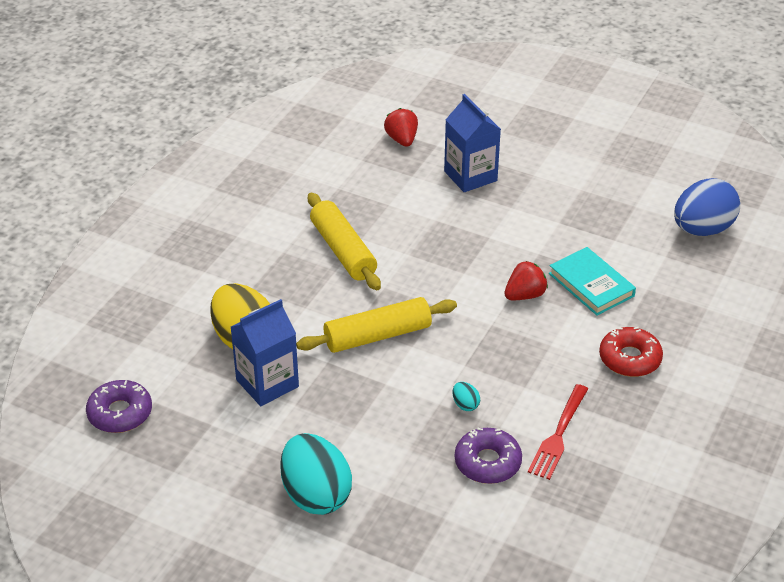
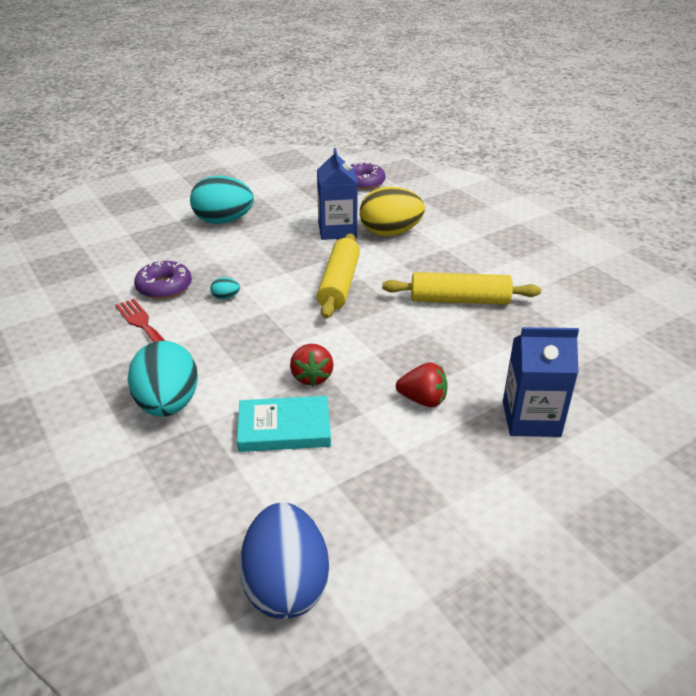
camera: 120 degrees right, 5 degrees down
red strawberry [384,108,418,147] -> red strawberry moved to [396,362,448,407]
red donut [599,327,663,377] -> turquoise egg [127,341,198,417]

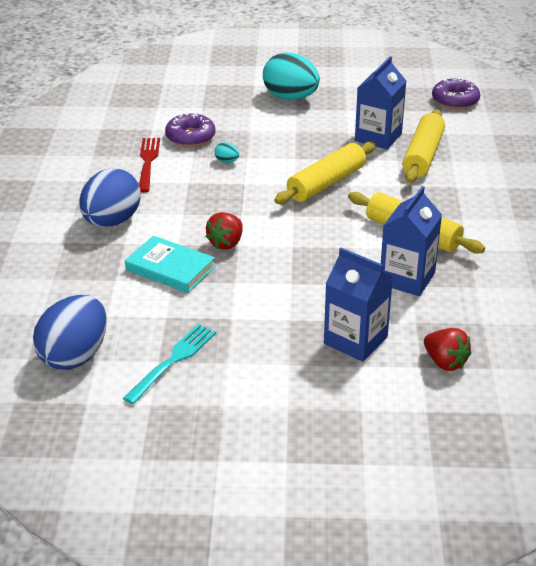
camera: 35 degrees right, 0 degrees up
turquoise egg [127,341,198,417] -> blue egg [79,168,141,227]
yellow egg [360,186,425,236] -> yellow rolling pin [402,109,445,183]
red strawberry [396,362,448,407] -> red strawberry moved to [424,328,471,371]
none -> turquoise fork [123,324,216,404]
none -> blue carton [381,186,442,296]

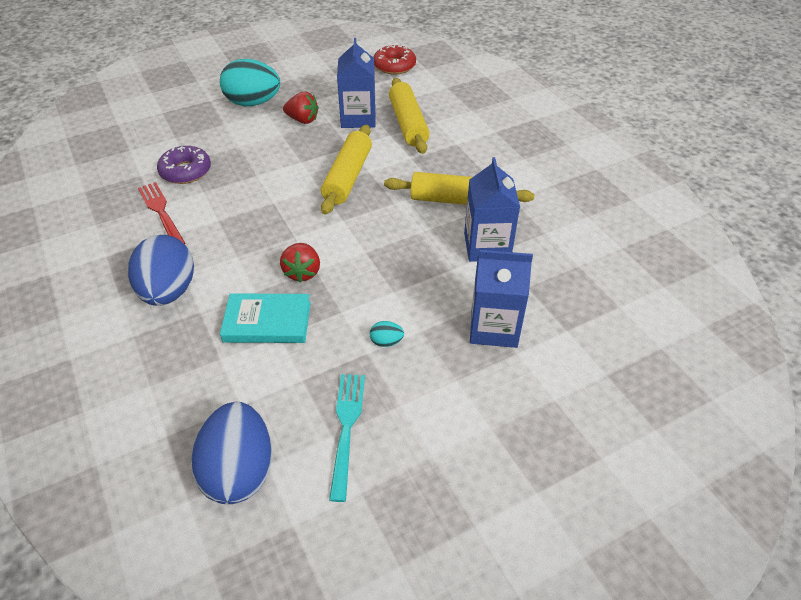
camera: 30 degrees left, 10 degrees up
turquoise egg [214,142,239,163] -> turquoise egg moved to [370,321,404,347]
red strawberry [424,328,471,371] -> red strawberry moved to [283,92,319,124]
purple donut [432,78,480,109] -> red donut [373,45,416,74]

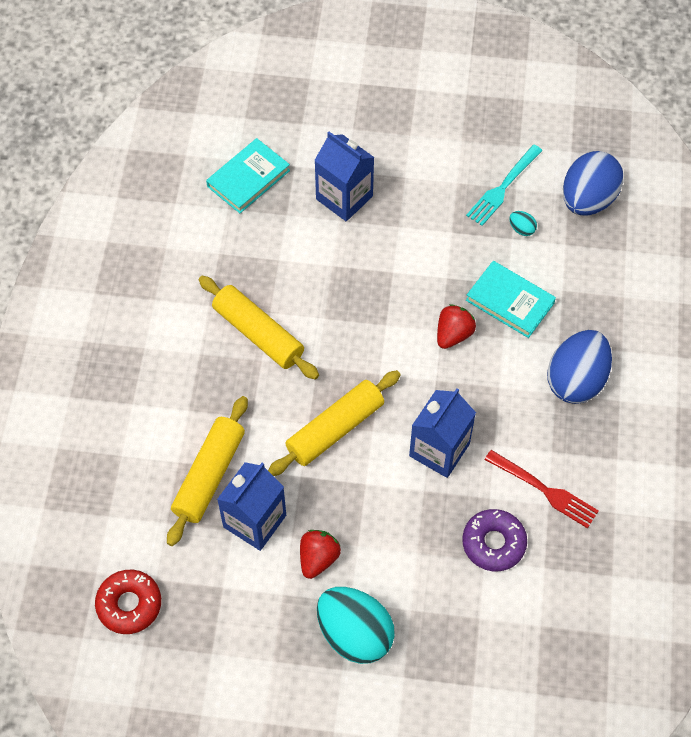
camera: 145 degrees left, 15 degrees up
red fork [138,182,186,244] -> red fork turned 60 degrees counterclockwise [484,450,599,528]
red strawberry [283,92,319,124] -> red strawberry turned 60 degrees clockwise [300,530,341,579]
turquoise egg [370,321,404,347] -> turquoise egg moved to [509,211,537,236]
blue carton [464,157,520,262] -> blue carton moved to [409,388,476,478]
none -> turquoise book [206,138,290,213]

